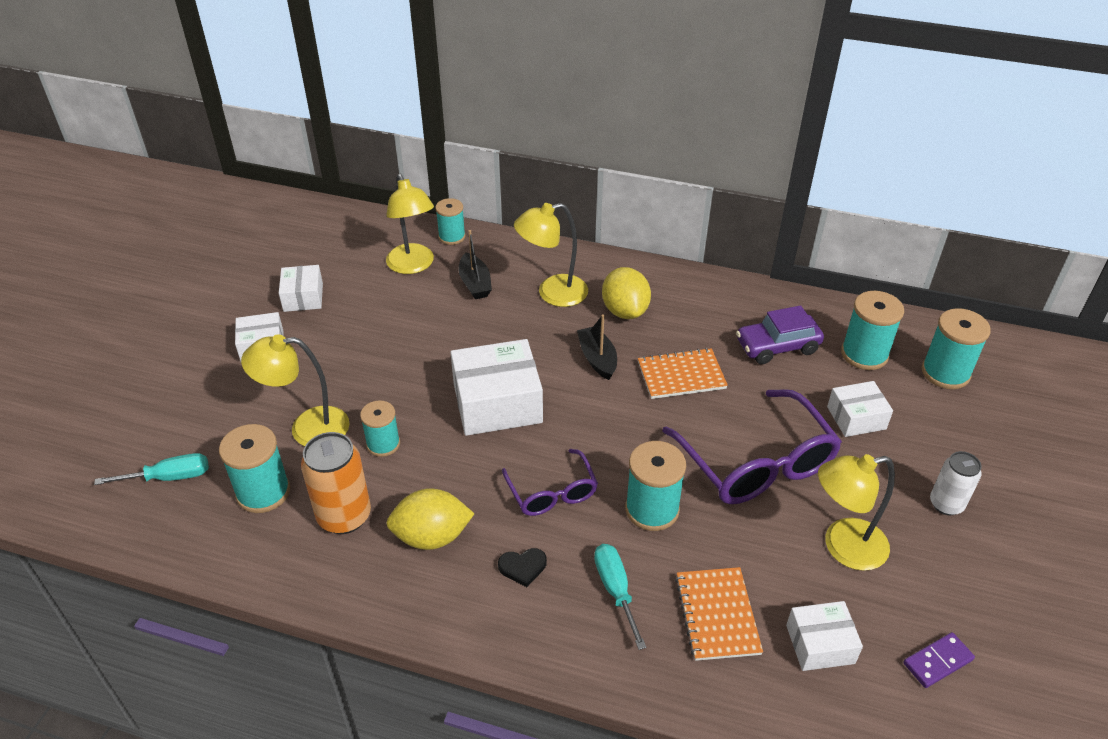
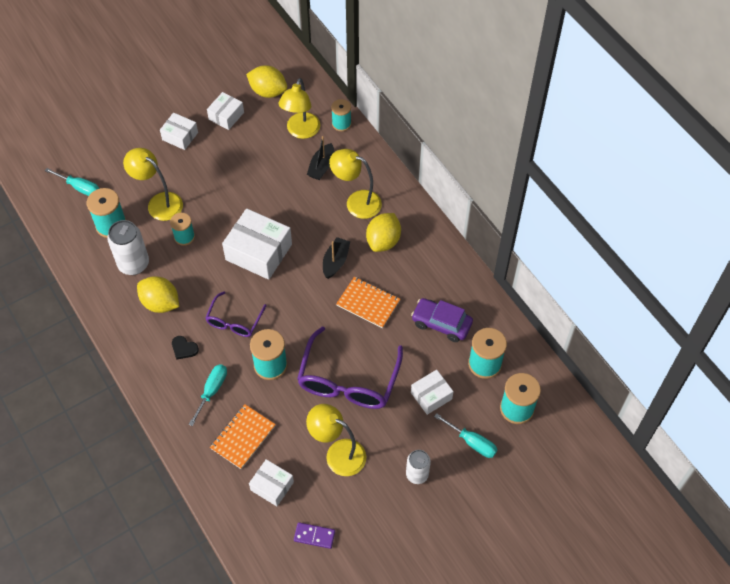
camera: 40 degrees right, 15 degrees up
orange can [301,432,371,534] -> white can [107,220,149,275]
white box [827,381,893,437] -> white box turned 60 degrees counterclockwise [411,370,454,415]
none -> yellow lemon [246,65,287,98]
none -> turquoise screwdriver [434,413,497,458]

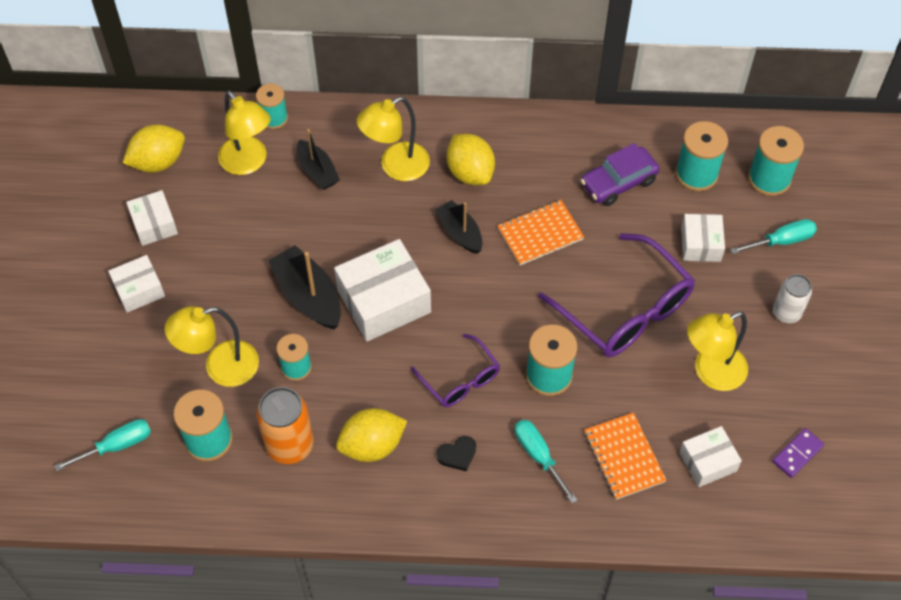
camera: 55 degrees left, 0 degrees up
white can [107,220,149,275] -> orange can [256,387,313,464]
none -> black boat [268,245,341,329]

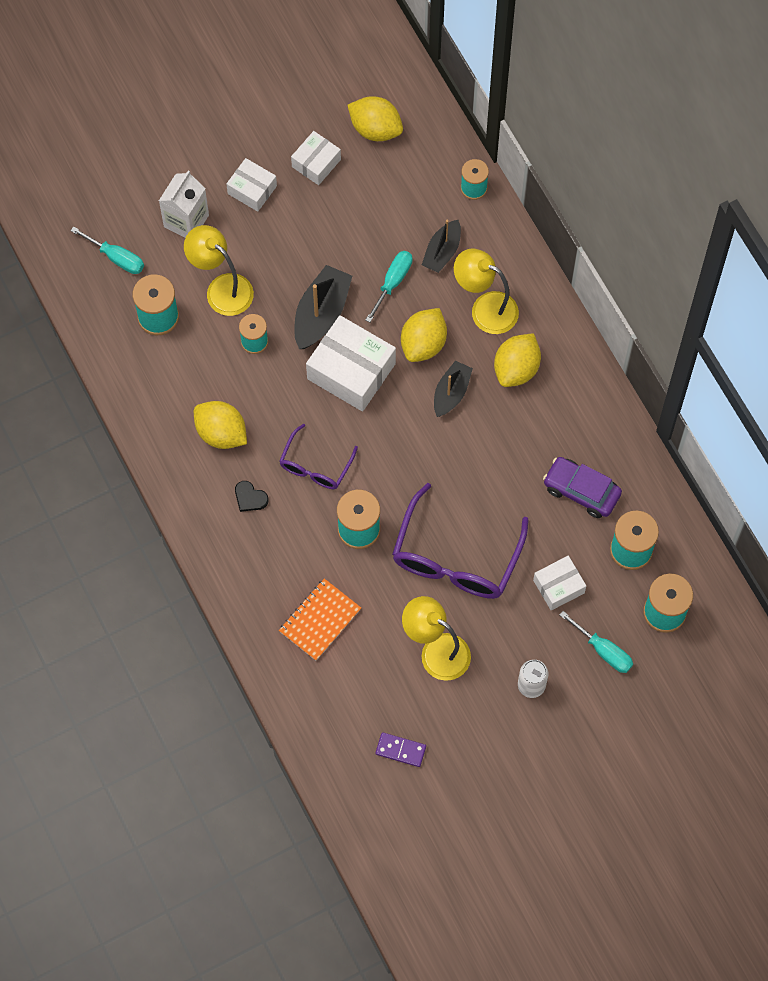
camera: 60 degrees right, 10 degrees up
yellow lamp [218,91,271,175] -> none
orange can [256,387,313,464] -> none
orange notebook [497,200,584,265] -> none
turquoise screwdriver [515,420,577,503] -> turquoise screwdriver moved to [365,251,412,322]
white box [679,426,742,487] -> none
none -> white carton [159,170,209,238]
none -> yellow lemon [401,308,447,362]

